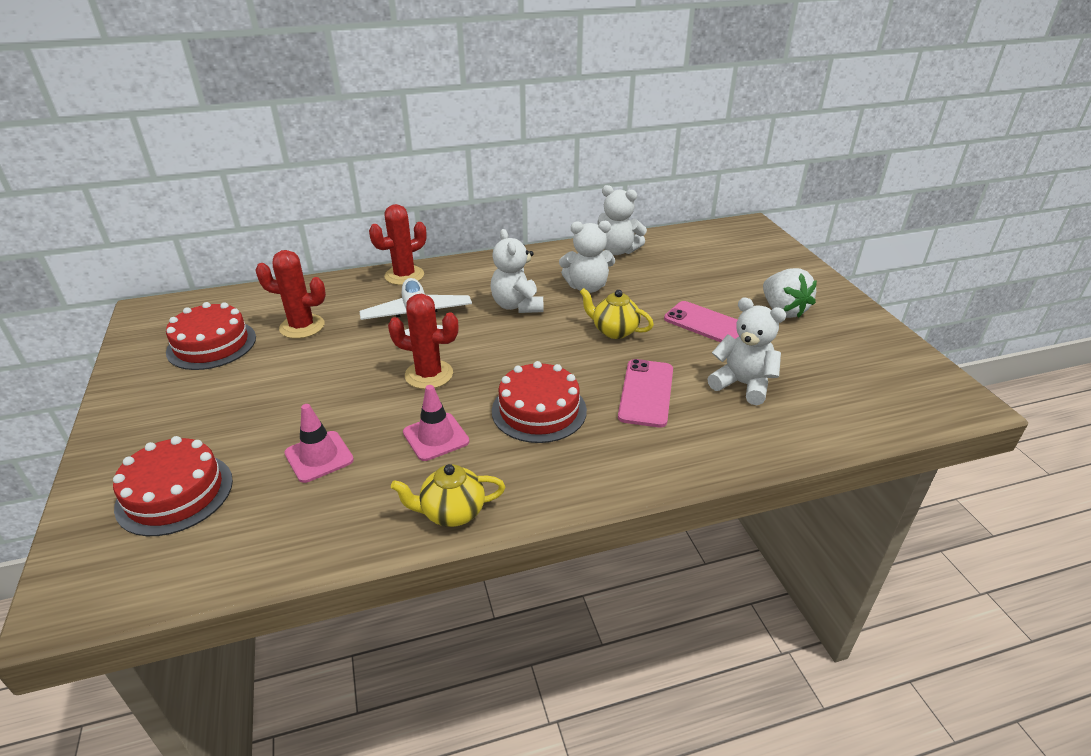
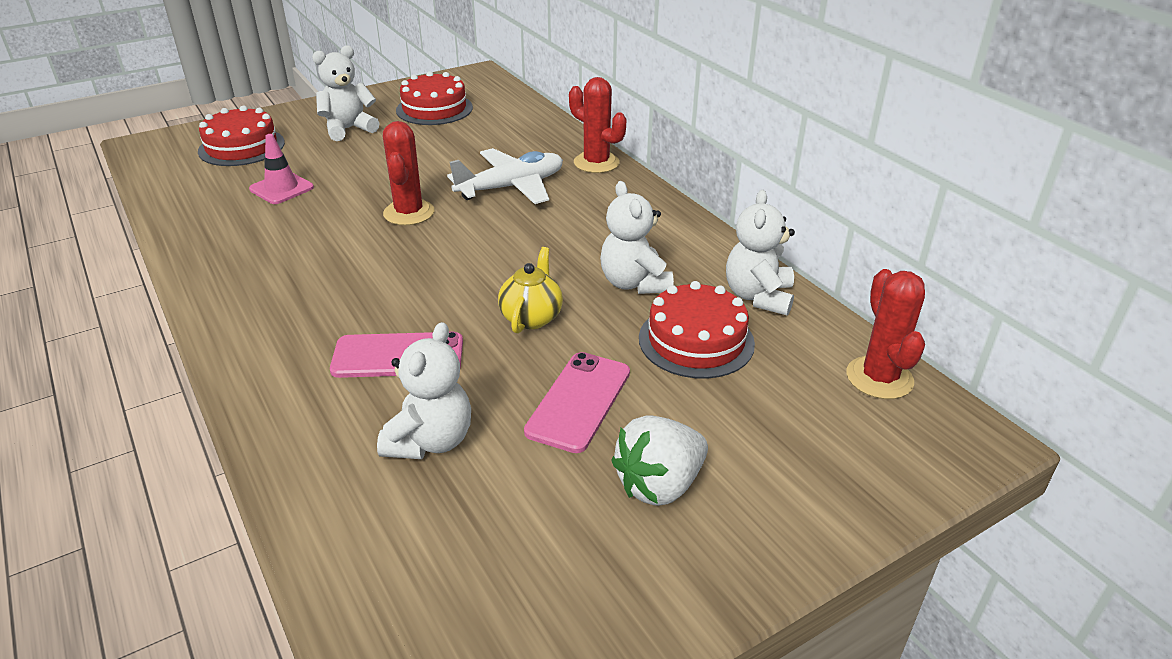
camera: 75 degrees right, 0 degrees up
red cactus [255,250,326,339] -> red cactus moved to [846,269,925,399]
yellow teapot [391,464,505,527] -> none
pink traffic cone [403,385,469,461] -> none
white teddy bear [490,229,543,313] -> white teddy bear moved to [312,45,379,141]
red cake [492,361,587,443] -> red cake moved to [639,281,755,379]

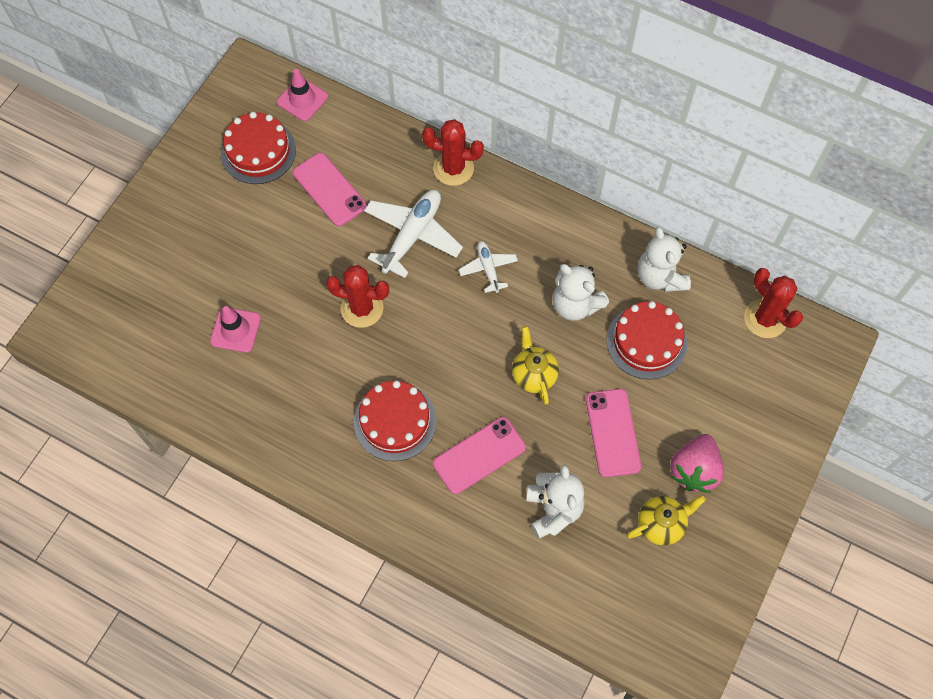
camera: 30 degrees left, 30 degrees up
red cake [198,106,285,166] -> red cake moved to [354,381,437,461]
white teddy bear [312,45,379,141] -> none
red cactus [383,121,434,225] -> red cactus turned 45 degrees counterclockwise [326,265,389,328]
white strawberry [611,415,708,506] -> pink strawberry [670,434,724,493]
none -> pink traffic cone [277,69,328,121]
none -> pink phone [293,153,367,227]
none -> white plane [459,241,518,293]
none -> yellow teapot [627,496,706,546]

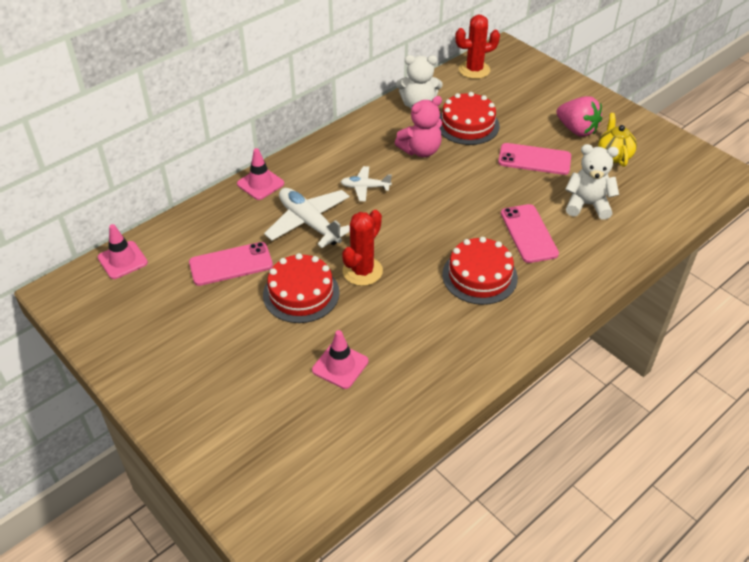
camera: 70 degrees left, 20 degrees down
red cake [221,112,296,184] -> red cake moved to [263,253,340,323]
red cactus [422,119,484,186] -> pink traffic cone [237,148,284,200]
yellow teapot [512,326,559,405] -> none
white teddy bear [553,264,609,321] -> pink teddy bear [395,96,442,157]

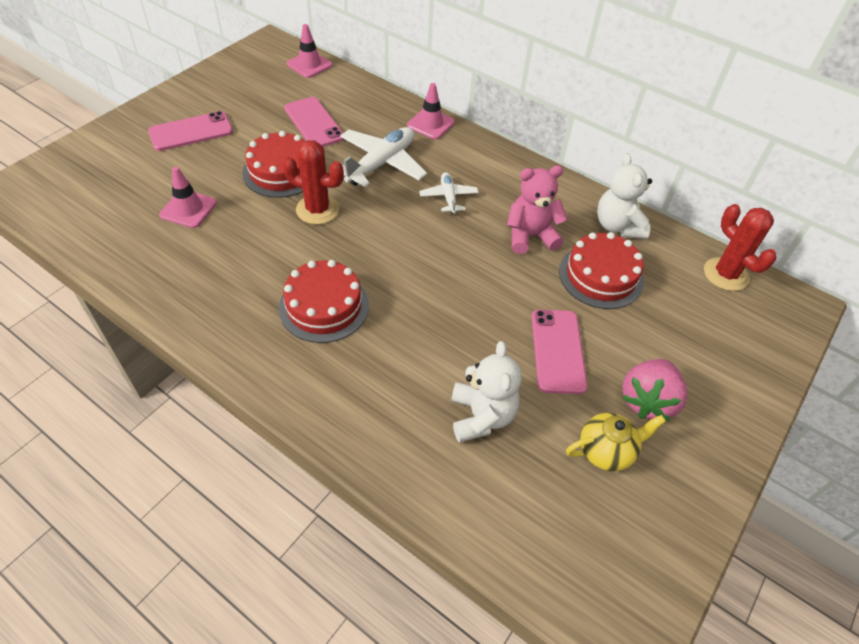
camera: 75 degrees right, 5 degrees up
pink teddy bear [395,96,442,157] -> pink teddy bear turned 120 degrees clockwise [507,165,568,254]
pink phone [501,204,559,263] -> pink phone moved to [148,111,233,151]

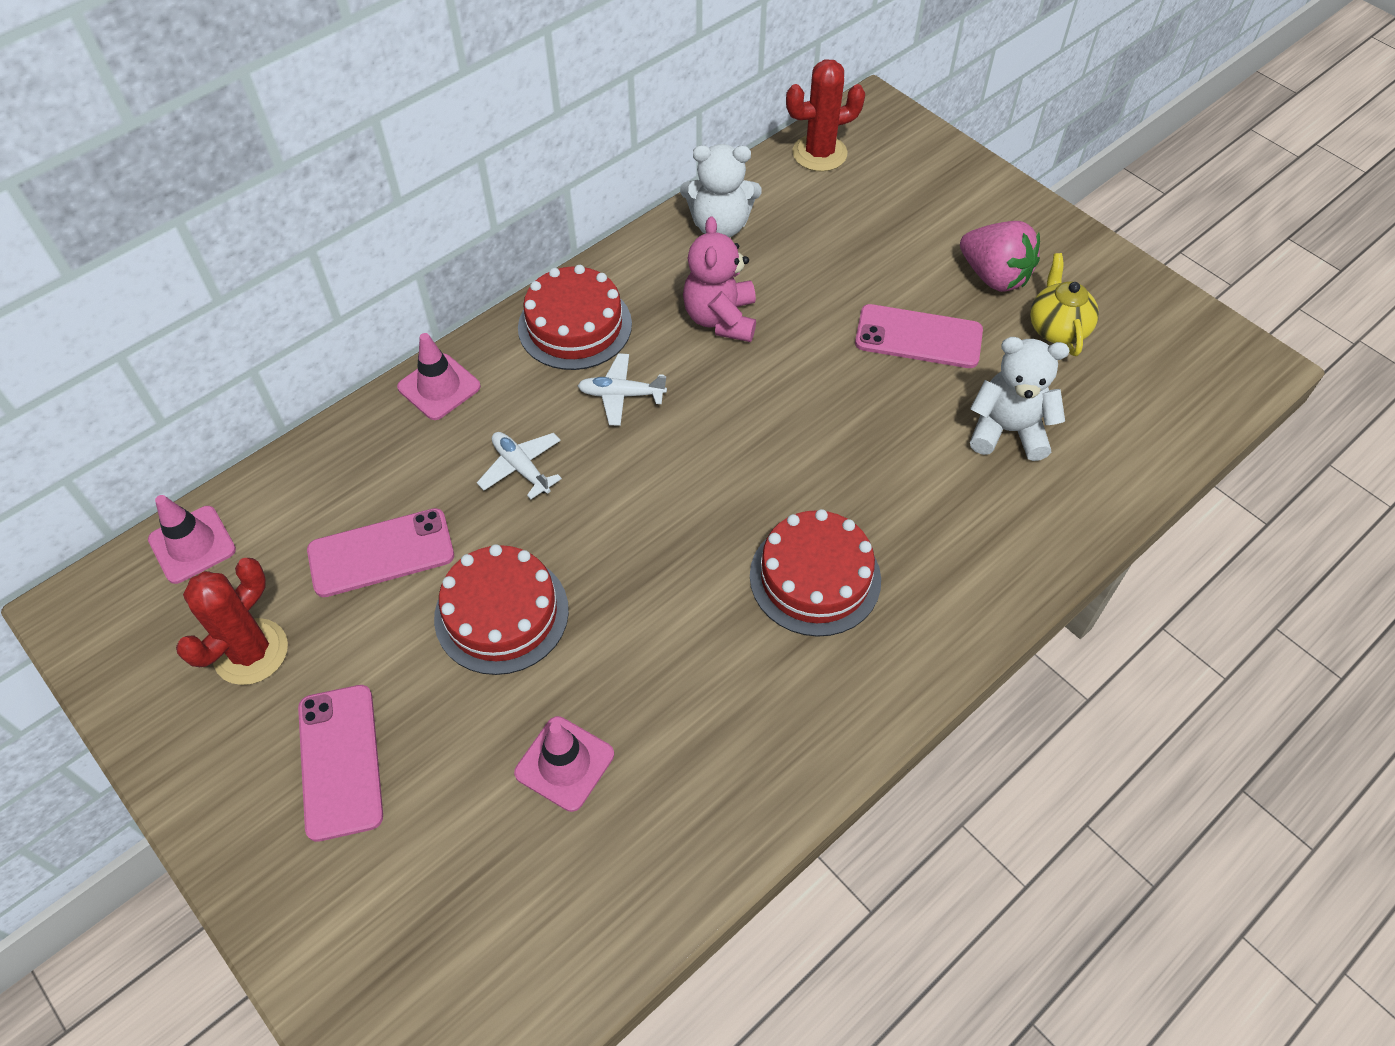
camera: 75 degrees left, 5 degrees up
red cactus [283,140,344,224] -> red cactus moved to [176,558,288,685]
white plane [340,127,427,187] -> white plane [477,432,562,499], size x0.55
red cake [559,232,644,309] -> red cake moved to [518,265,632,370]

